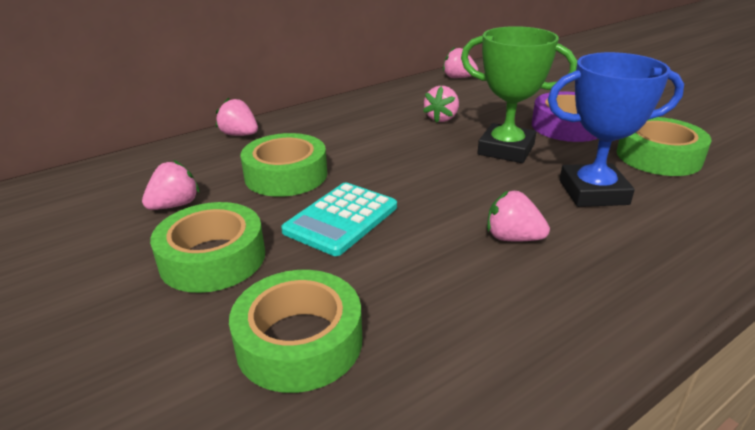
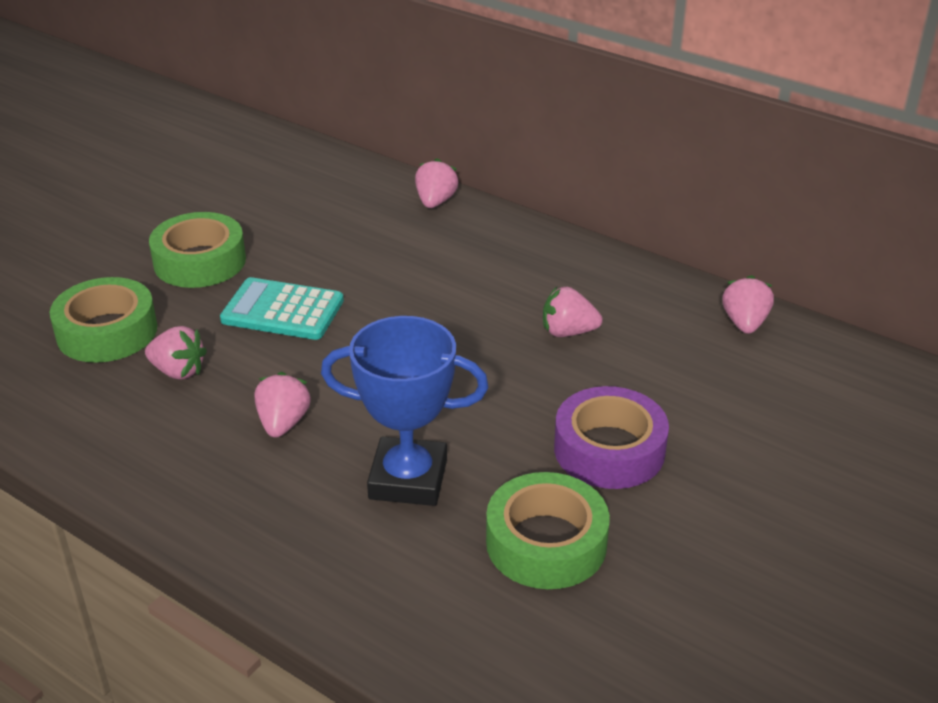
camera: 70 degrees right, 5 degrees up
pink strawberry [142,160,200,210] -> pink strawberry moved to [145,326,207,380]
green tape [240,133,327,197] -> none
green trophy [461,26,577,163] -> none
blue trophy [548,52,684,207] -> blue trophy turned 60 degrees counterclockwise [321,316,489,506]

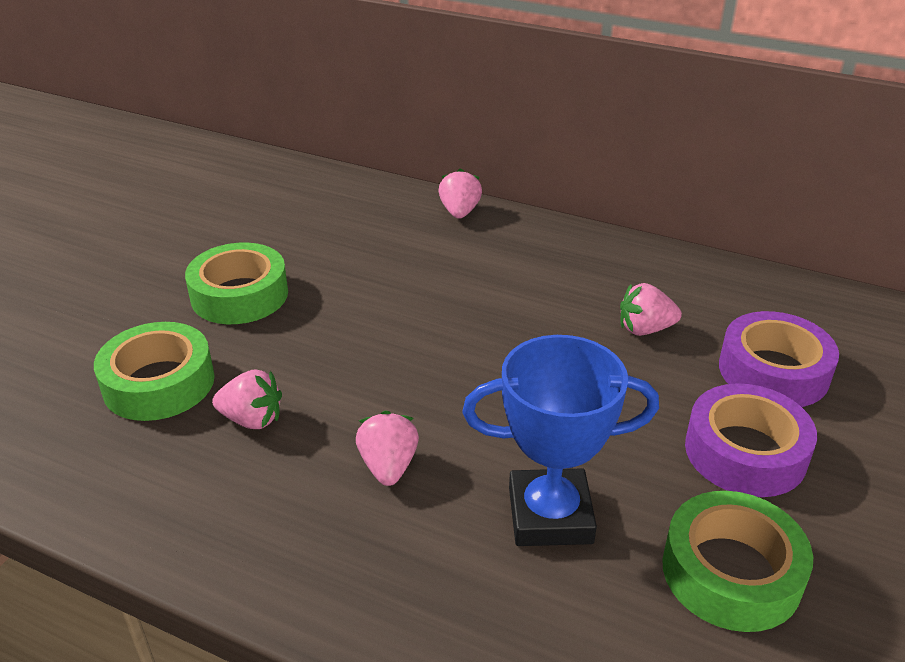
camera: 10 degrees left, 0 degrees up
turquoise calculator [220,277,344,340] -> none
pink strawberry [722,275,774,334] -> none
none -> purple tape [719,311,839,407]

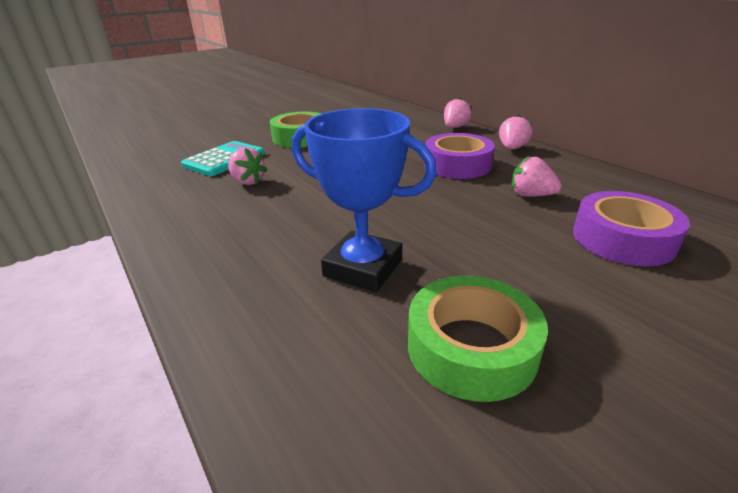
camera: 30 degrees right, 5 degrees down
green tape [94,322,215,421] -> turquoise calculator [181,141,265,176]
pink strawberry [356,411,419,486] -> pink strawberry moved to [499,114,532,150]
purple tape [685,383,817,497] -> purple tape moved to [424,133,495,179]

